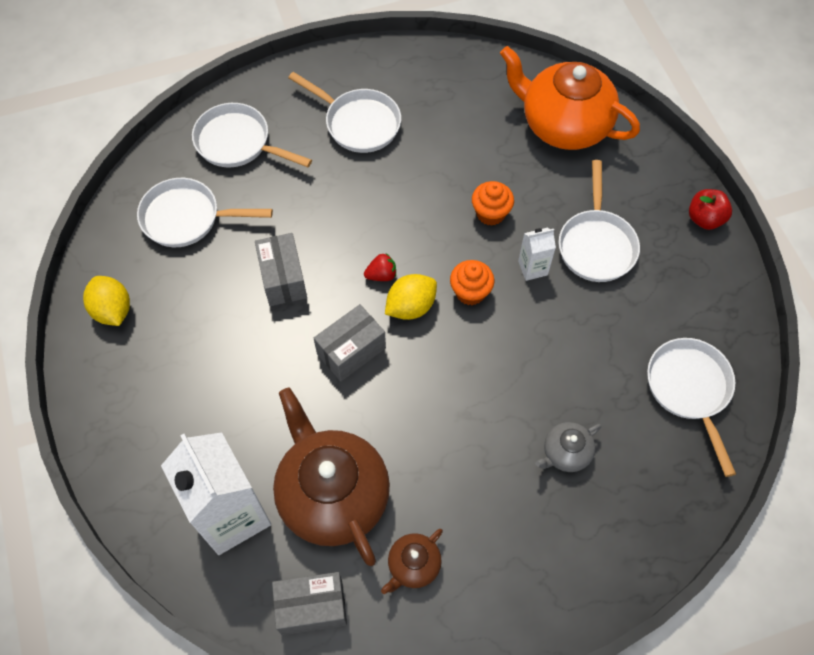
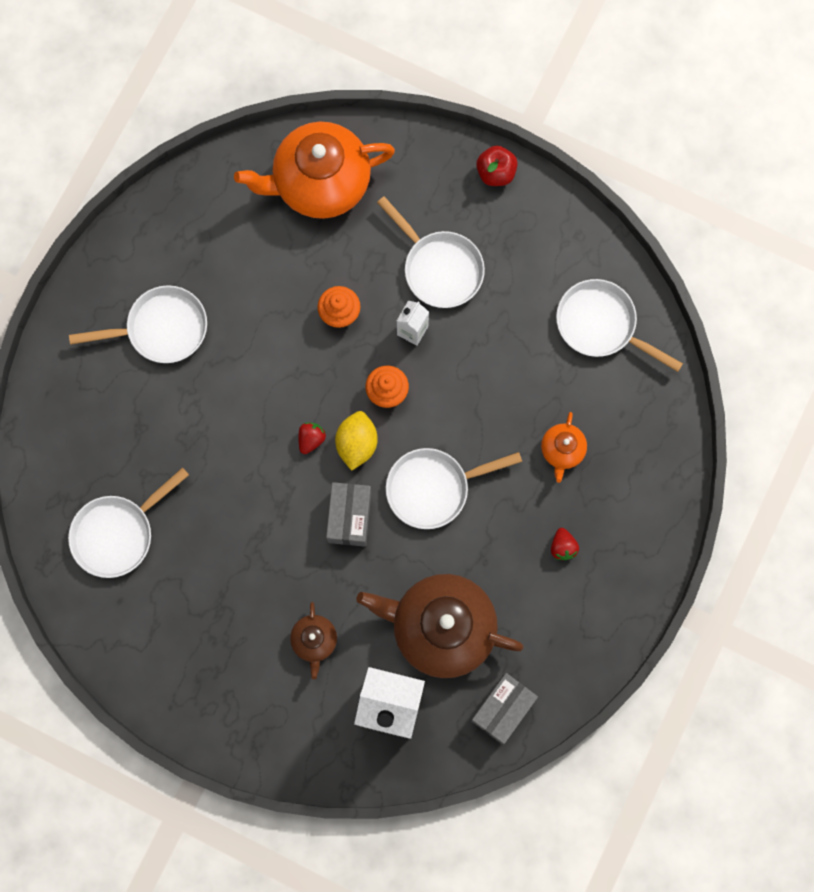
camera: 45 degrees left, 15 degrees up
yellow lemon [83,276,130,326] -> none
white pan [192,103,312,167] -> white pan moved to [386,448,522,529]
grey box [255,233,307,306] -> none
brown teapot [381,529,443,594] -> brown teapot moved to [290,602,337,679]
grey teapot [535,422,601,472] -> orange teapot [541,412,587,483]
none -> red strawberry [551,528,579,560]

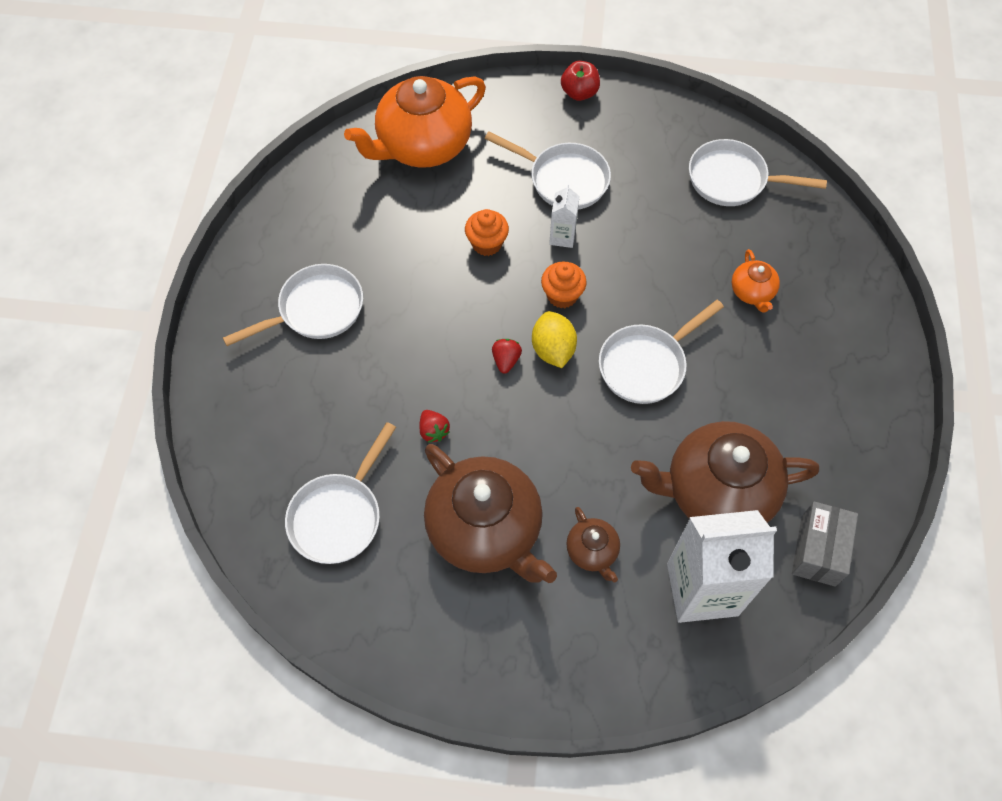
camera: 20 degrees left, 15 degrees down
grey box [326,482,371,547] -> none
red strawberry [551,528,579,560] -> red strawberry moved to [419,410,450,442]
none -> brown teapot [424,444,557,583]

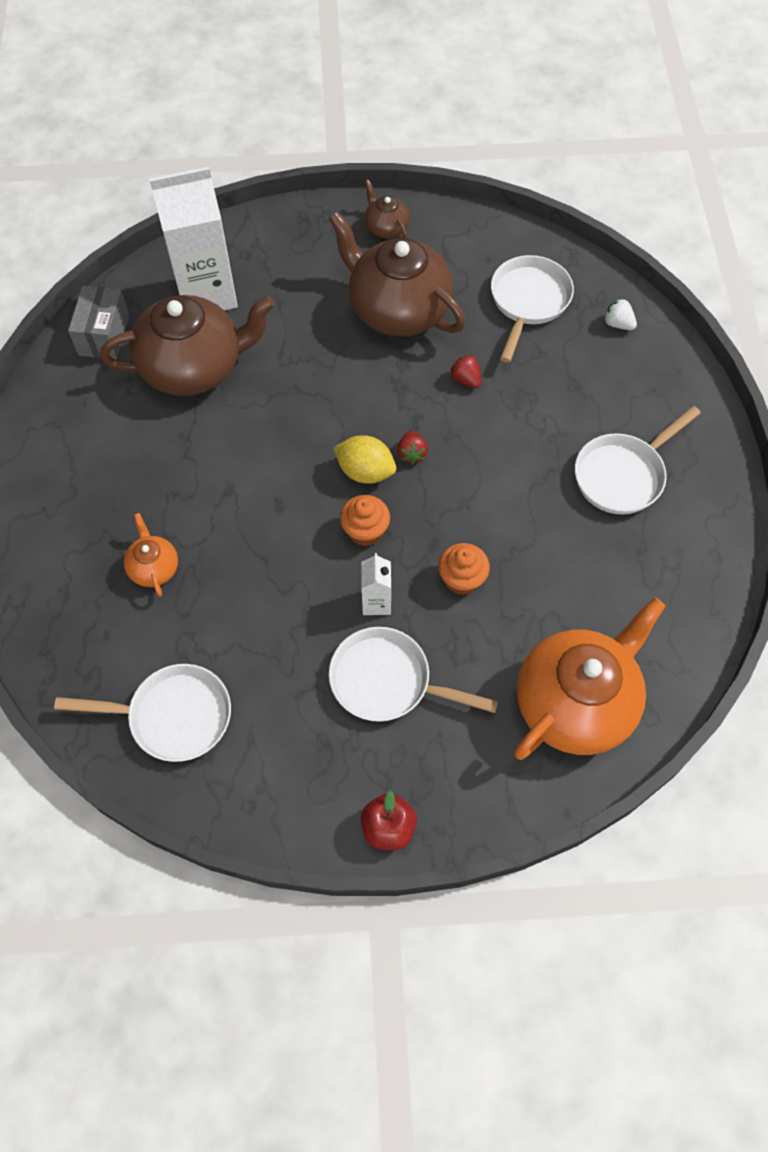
camera: 170 degrees right, 0 degrees up
yellow lemon [532,311,577,368] -> yellow lemon turned 45 degrees counterclockwise [333,435,396,484]
brown teapot [566,507,620,582] -> brown teapot moved to [365,180,410,238]
white pan [599,300,724,404] -> none
none -> white strawberry [604,298,637,330]

